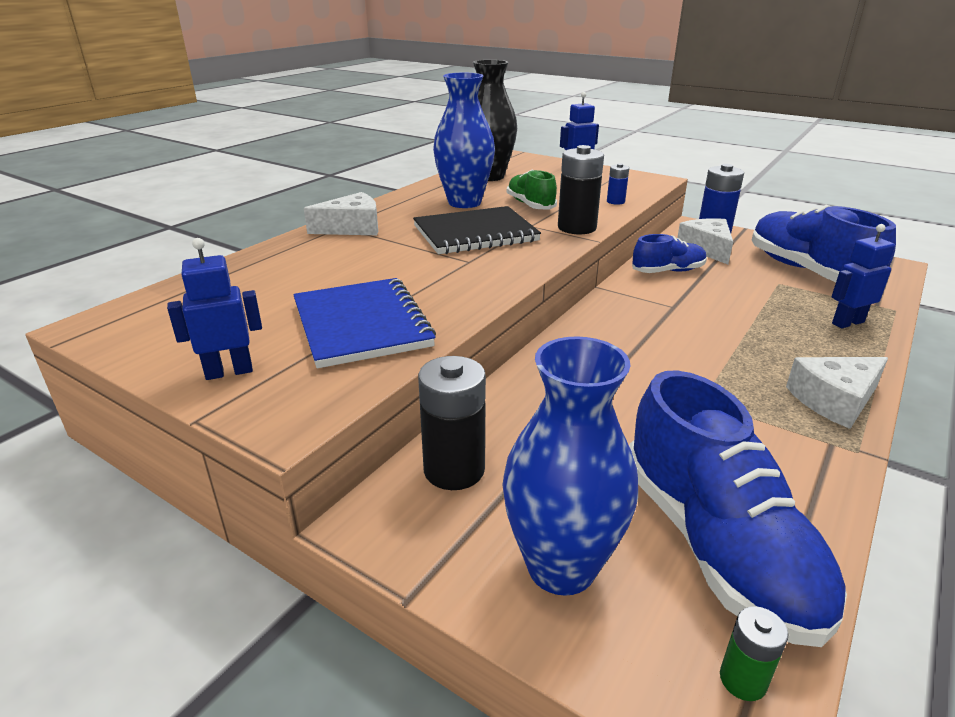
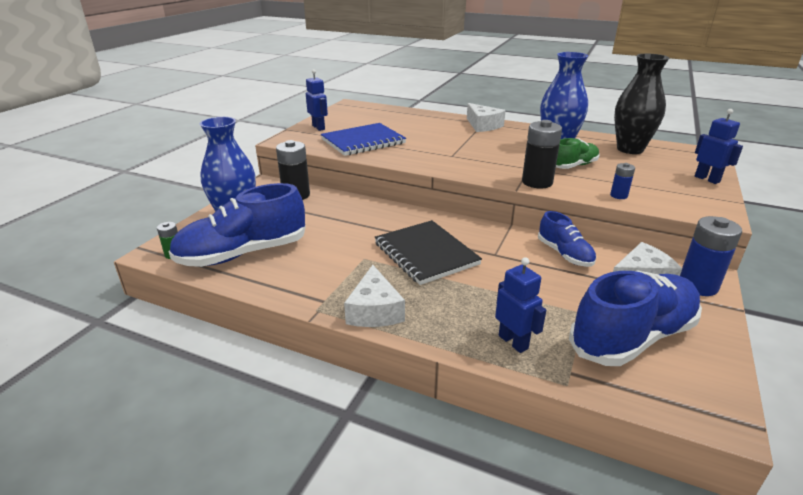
camera: 80 degrees right, 0 degrees up
black notebook [413,206,541,254] -> black notebook moved to [375,220,482,285]
white cheese [786,357,888,429] -> white cheese turned 150 degrees counterclockwise [344,265,405,327]

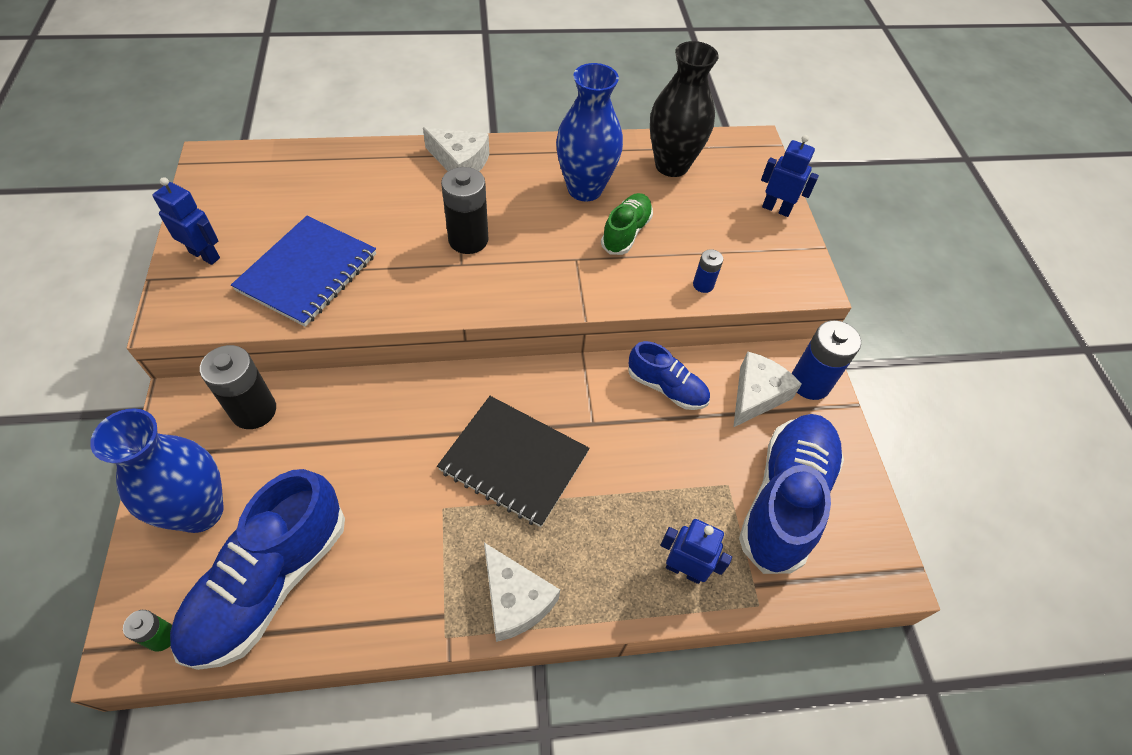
camera: 35 degrees left, 25 degrees up
black battery [522,120,562,189] -> black battery moved to [441,167,488,254]

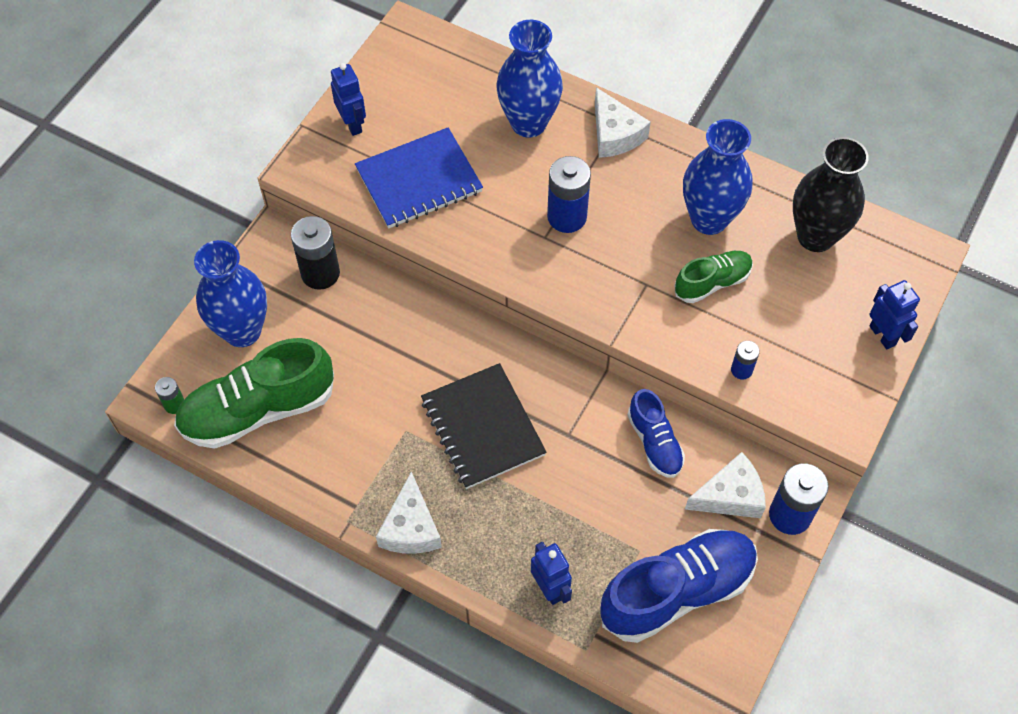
camera: 40 degrees right, 5 degrees up
blue shoe [170,469,345,670] -> green shoe [174,338,334,449]
black battery [441,167,488,254] -> blue battery [547,156,591,233]
none -> blue vase [497,20,563,138]

